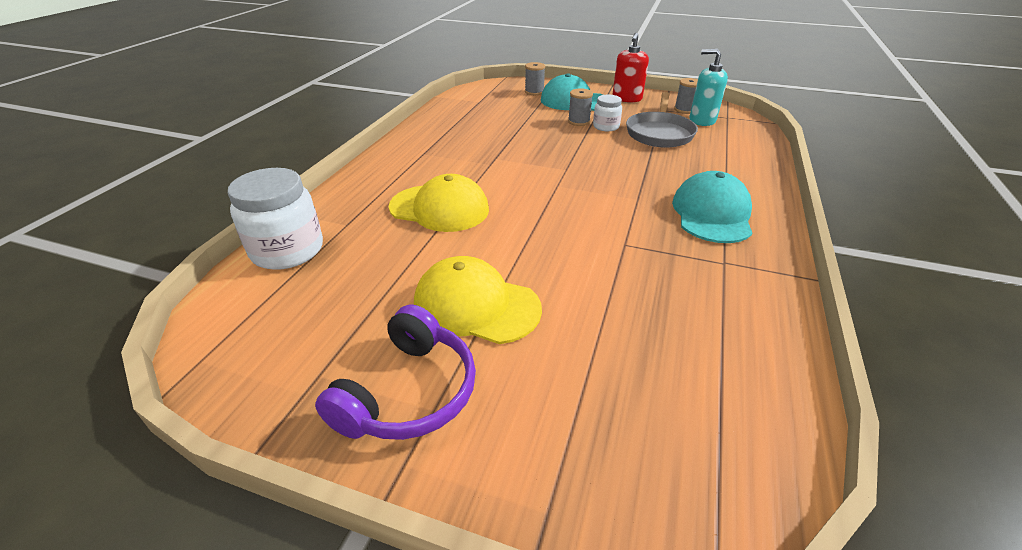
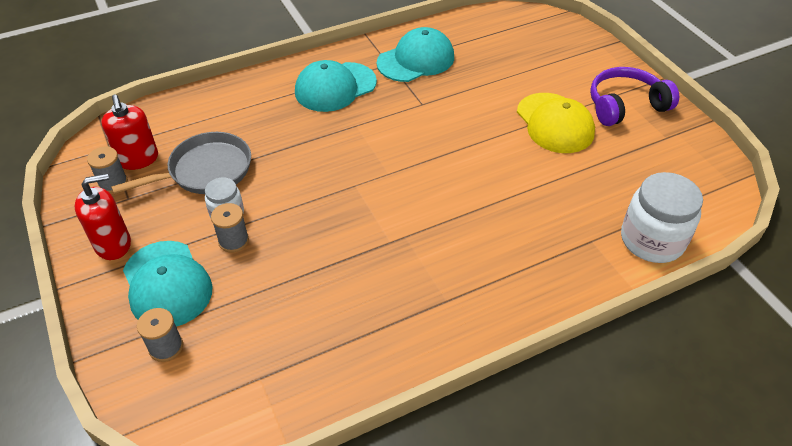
camera: 135 degrees left, 10 degrees up
yellow cap [389,174,489,232] -> none
turquoise soap dispenser [689,49,728,126] -> red soap dispenser [102,95,158,170]
none -> turquoise cap [377,27,454,82]

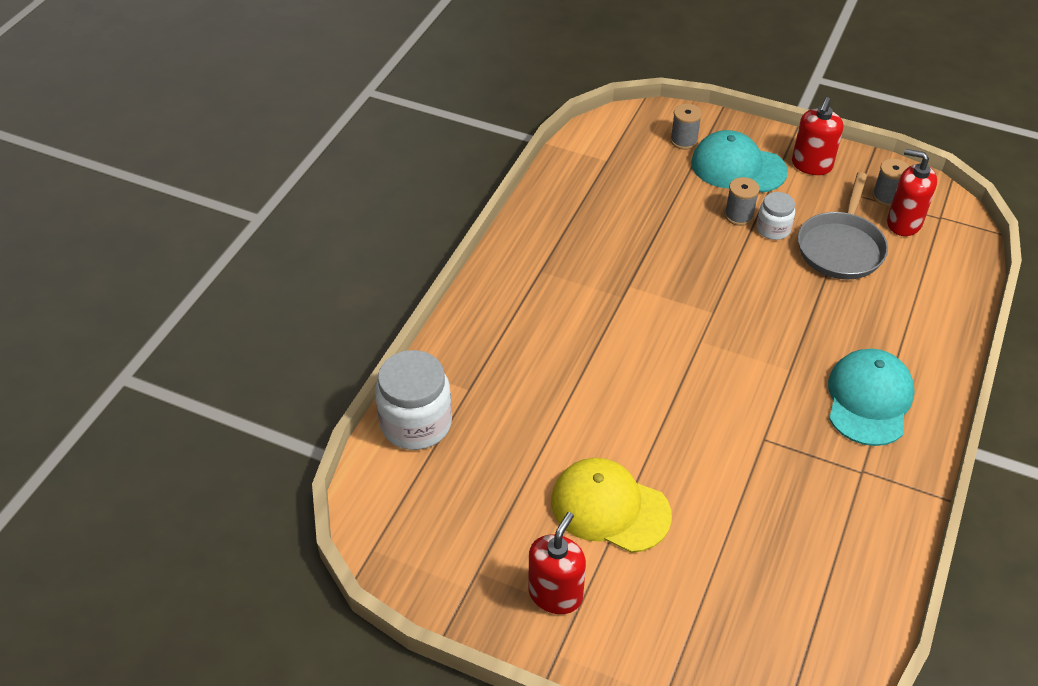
camera: 140 degrees right, 0 degrees up
turquoise cap [377,27,454,82] -> none
purple headphones [590,67,679,126] -> red soap dispenser [528,512,586,614]

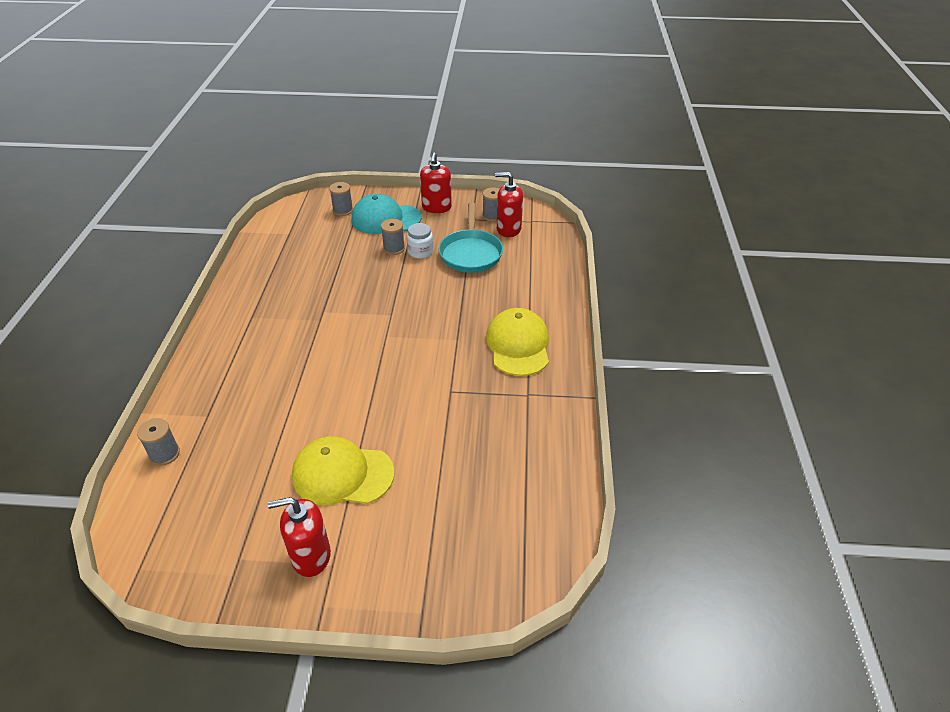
camera: 20 degrees left, 5 degrees down
white jar [375,350,452,450] -> grey spool [137,418,180,466]
red soap dispenser [528,512,586,614] -> red soap dispenser turned 105 degrees counterclockwise [268,497,331,577]
grey pan [798,172,888,279] -> turquoise pan [439,202,503,273]
turquoise cap [828,349,915,446] -> yellow cap [486,308,549,376]

